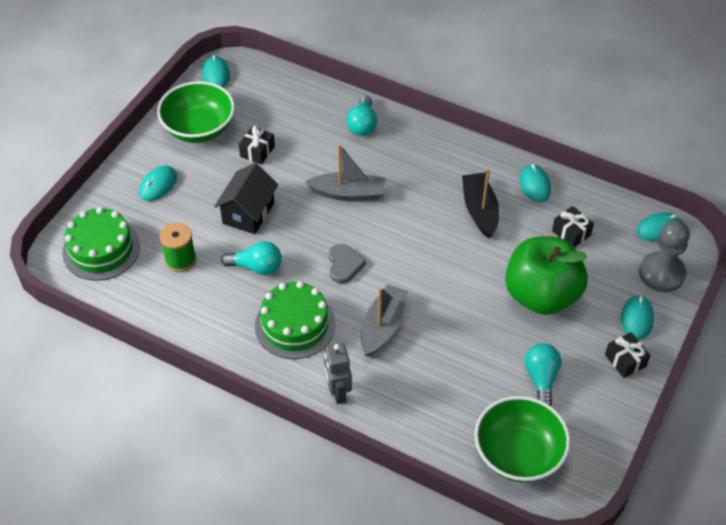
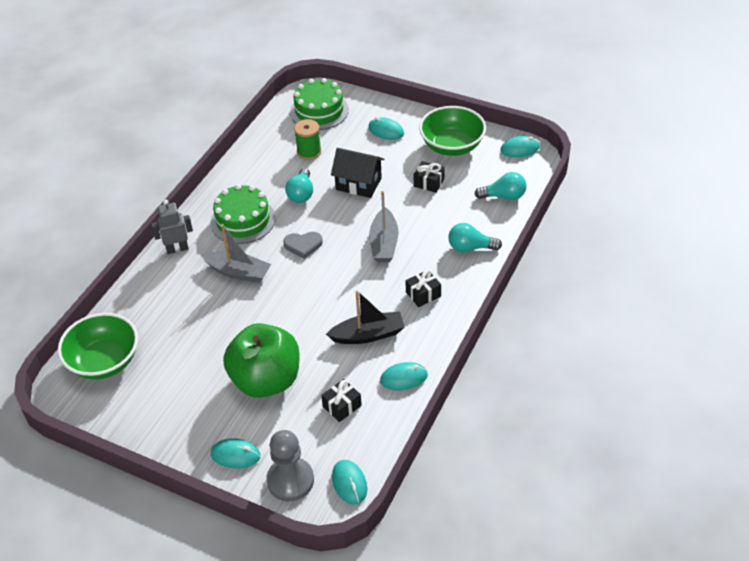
camera: 90 degrees right, 5 degrees down
turquoise light bulb [525,343,562,406] -> turquoise light bulb moved to [475,172,526,200]
black gift [605,332,651,378] -> black gift moved to [406,270,441,307]

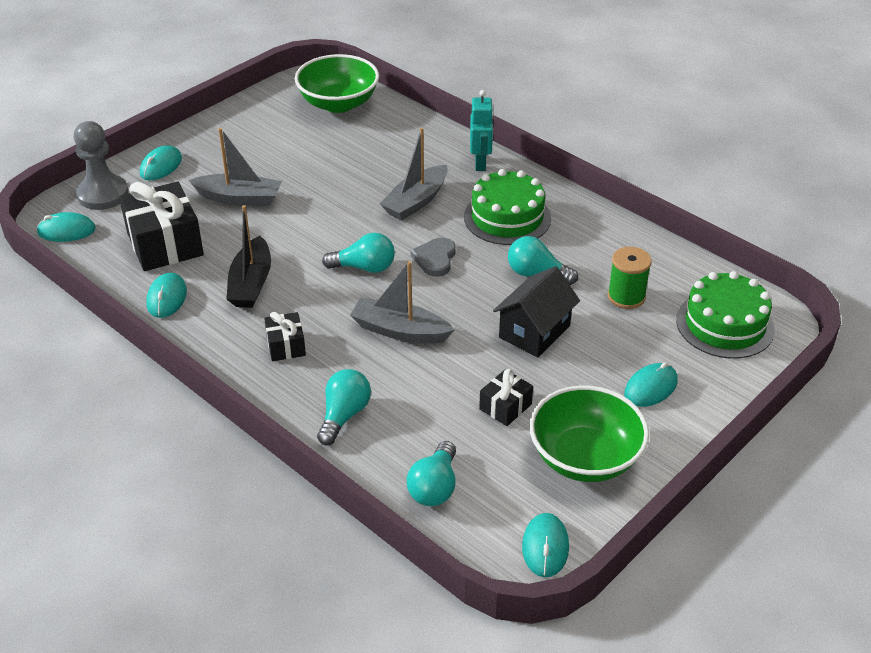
camera: 105 degrees right, 5 degrees down
grey robot [151,200,193,254] -> turquoise robot [470,90,494,171]
green apple [223,323,300,398] -> grey boat [189,128,282,206]
black gift [321,379,362,422] -> black gift [119,182,204,271], size x1.97
none -> turquoise light bulb [322,233,395,273]

